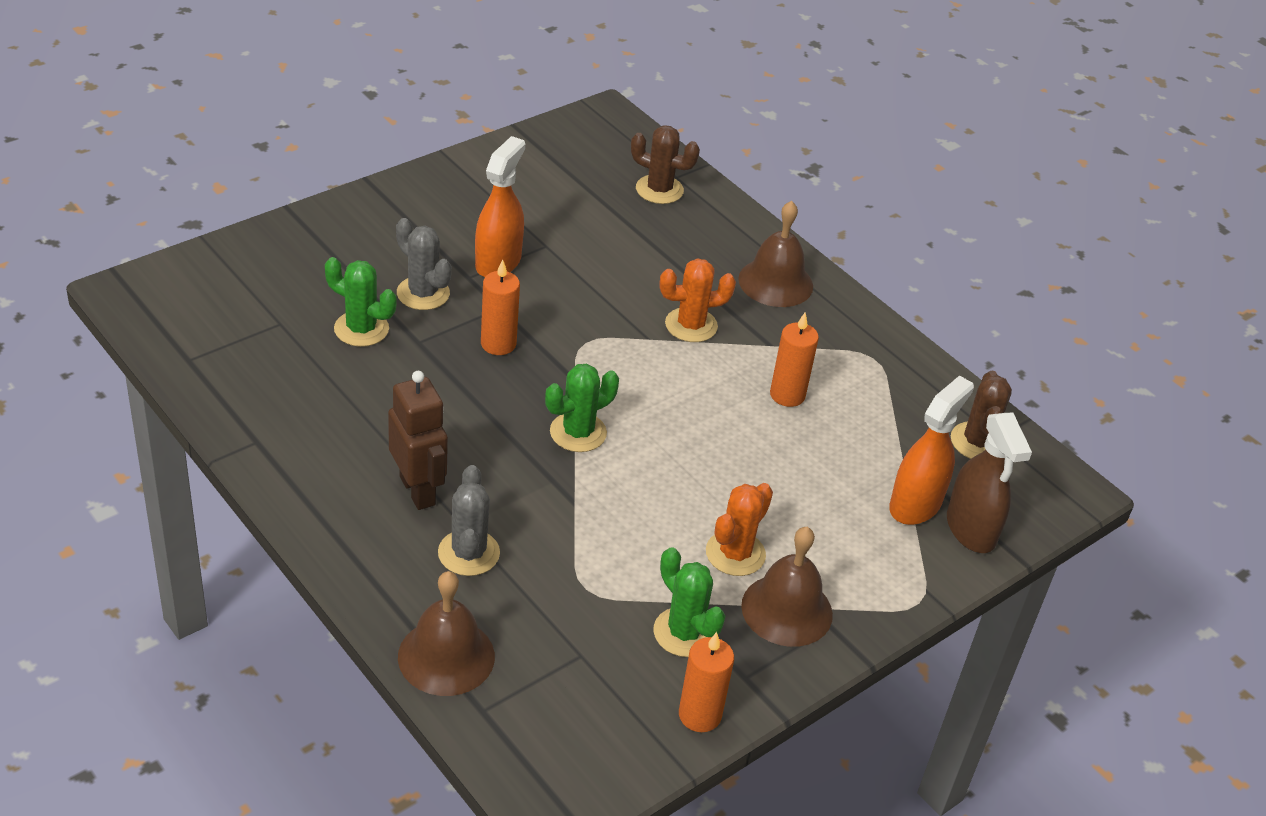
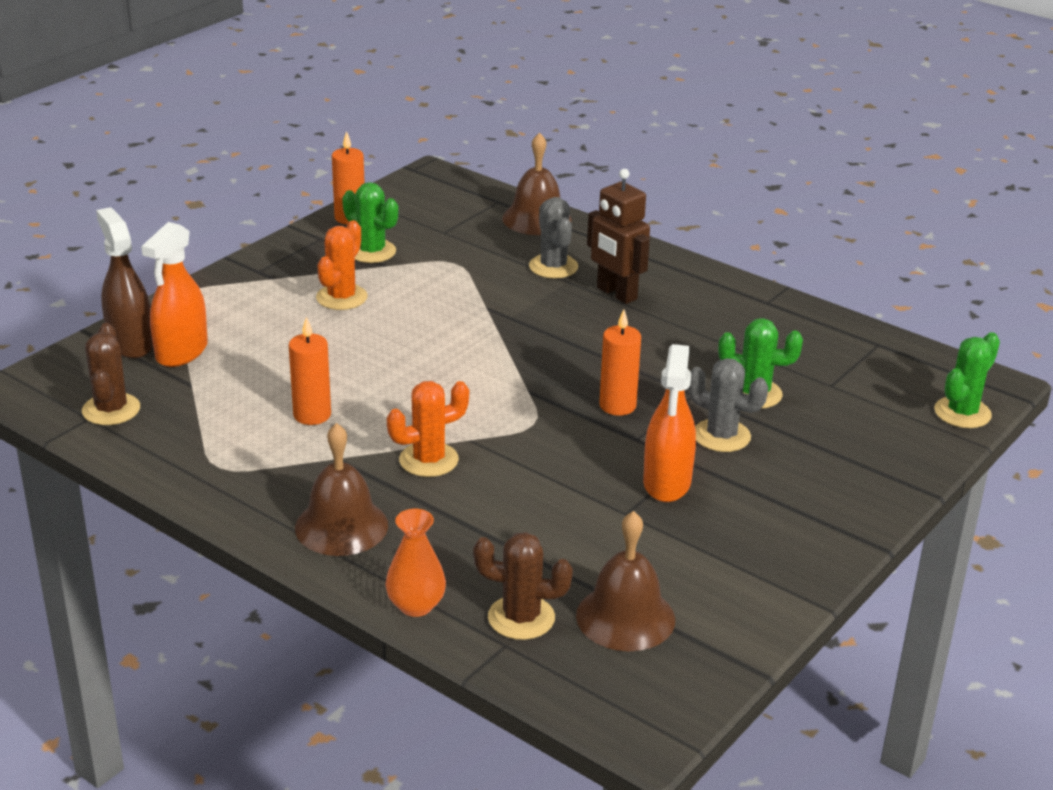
camera: 170 degrees right, 10 degrees down
green cactus [545,364,619,452] -> green cactus moved to [934,332,1000,428]
brown bell [741,527,833,647] -> brown bell moved to [576,511,675,651]
none -> orange vase [386,509,446,617]

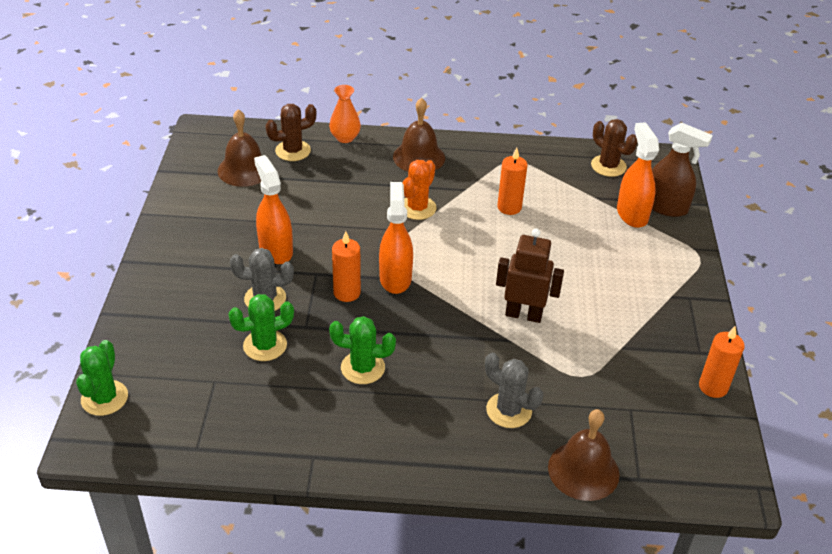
camera: 145 degrees right, 10 degrees up
orange cactus [316,220,368,310] -> none
green cactus [342,182,398,263] -> green cactus moved to [329,316,396,384]
brown robot [587,169,650,304] -> brown robot moved to [496,228,564,323]
none -> orange spray bottle [379,182,413,294]

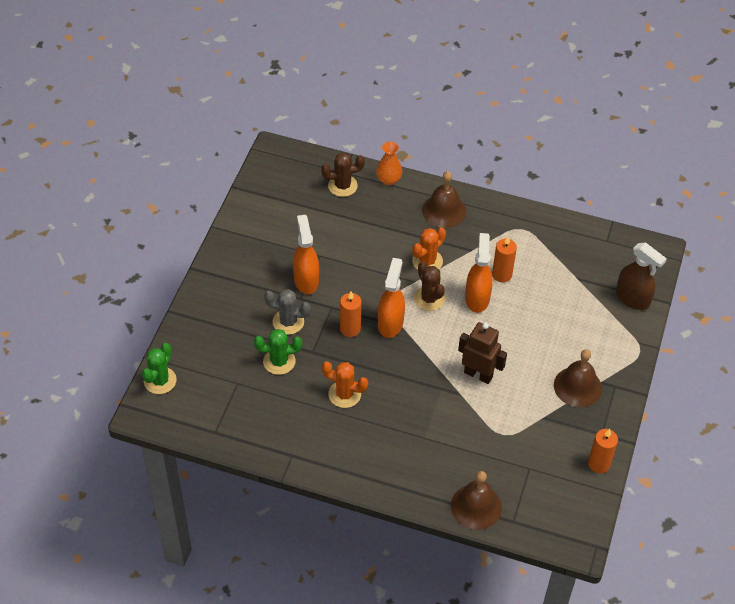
camera: 15 degrees right, 10 degrees up
brown bell [218,109,262,187] -> brown bell moved to [554,349,602,407]
green cactus [329,316,396,384] -> orange cactus [322,361,368,408]
grey cactus [485,353,543,428] -> none
brown cactus [591,119,637,177] -> brown cactus moved to [414,262,445,311]
orange spray bottle [617,122,659,228] -> orange spray bottle moved to [465,233,493,313]

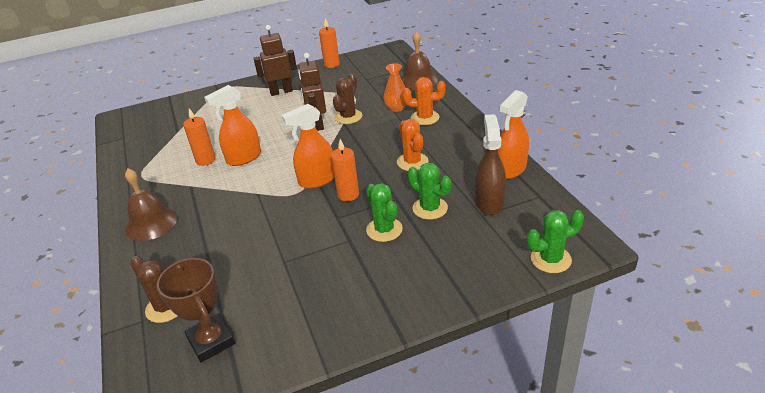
camera: 125 degrees left, 15 degrees down
grey cactus [264,289,311,335] -> green cactus [366,183,403,242]
orange spray bottle [293,215,319,294] -> orange spray bottle moved to [498,90,529,179]
orange vase [376,142,403,185] -> orange vase moved to [384,63,406,112]
orange cactus [412,227,446,270] -> orange cactus moved to [402,77,446,125]
brown cactus [414,262,445,311] -> brown cactus moved to [333,74,362,124]
brown bell [554,349,602,407] -> brown robot [253,25,297,96]
brown spray bottle [616,242,667,310] -> brown spray bottle moved to [475,114,506,215]
none -> brown trophy [157,258,235,362]

